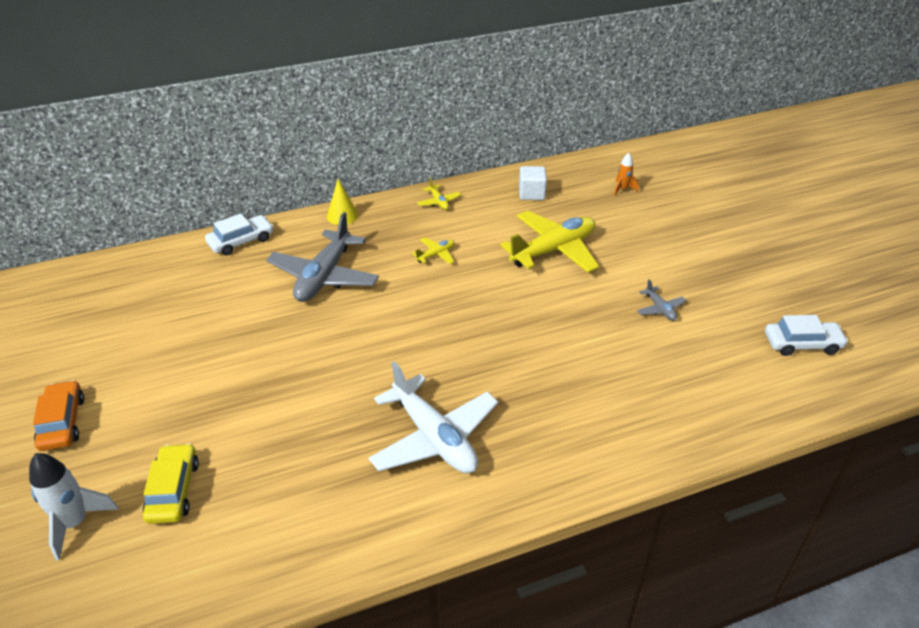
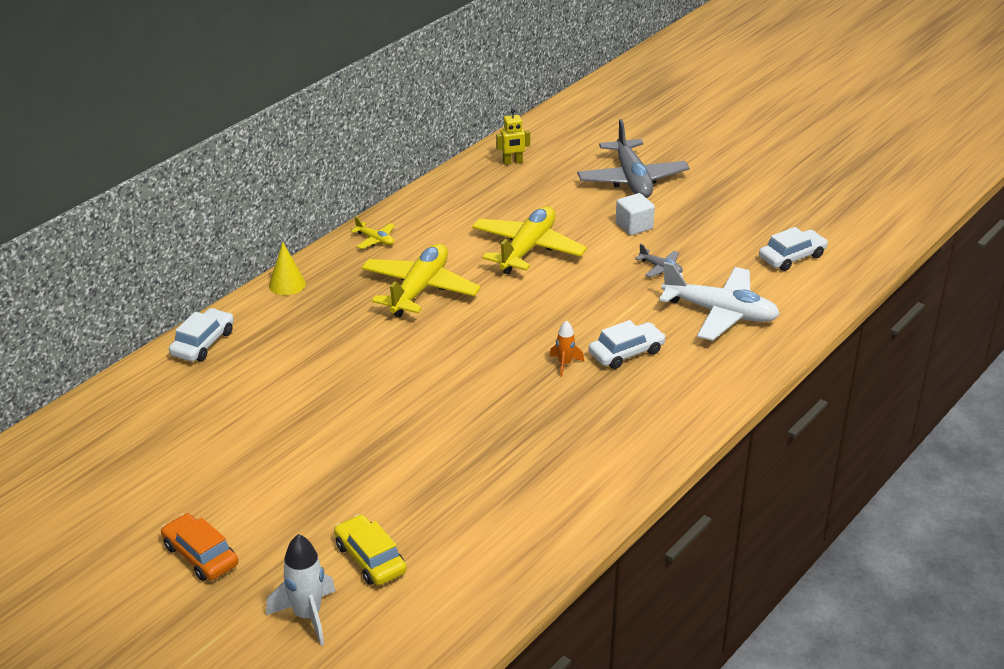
camera: 30 degrees left, 5 degrees down
grey plane [266,212,379,302] -> grey plane moved to [577,119,690,198]
white plane [369,361,498,473] -> white plane moved to [659,262,780,341]
yellow plane [412,238,455,264] -> yellow plane [361,244,481,317], size x2.28
white cube [519,166,547,200] -> white cube moved to [616,193,655,235]
orange rocket [614,153,639,196] -> orange rocket moved to [549,320,584,377]
none -> yellow robot [496,109,530,165]
none -> white car [589,320,666,369]

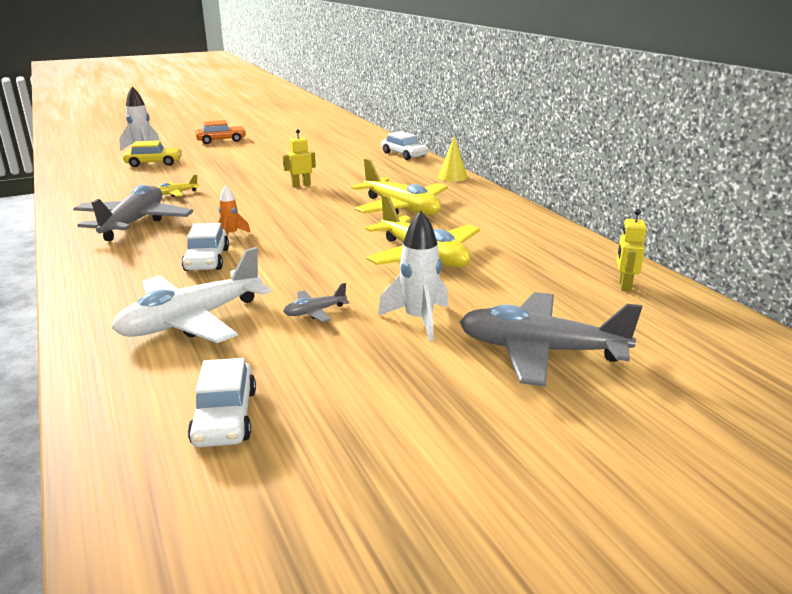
camera: 115 degrees right, 10 degrees down
yellow plane [350,217,395,249] -> yellow plane moved to [157,175,199,197]
white cube [616,193,655,235] -> white rocket [378,211,448,342]
none -> grey plane [73,185,193,241]
none -> yellow robot [283,129,316,188]

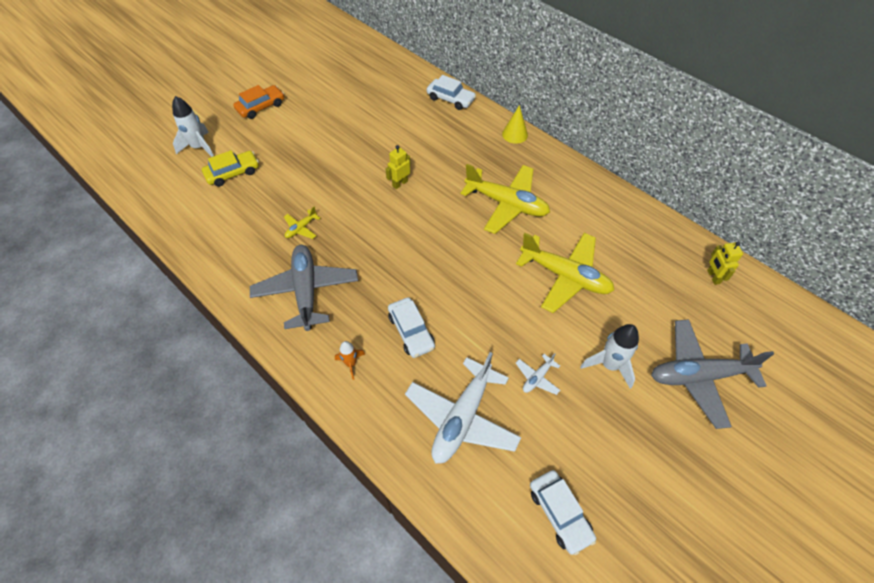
camera: 20 degrees left, 30 degrees up
orange rocket [218,185,251,237] -> orange rocket moved to [335,341,365,380]
grey plane [283,283,349,322] -> white plane [516,353,560,395]

